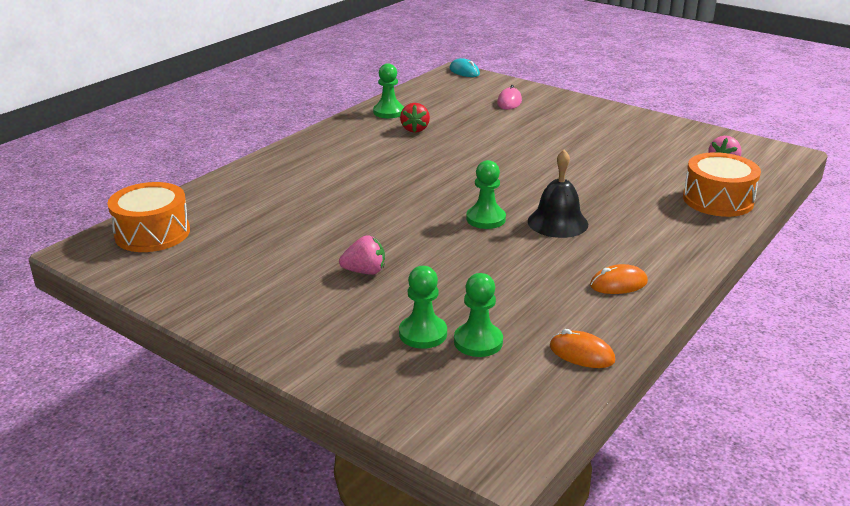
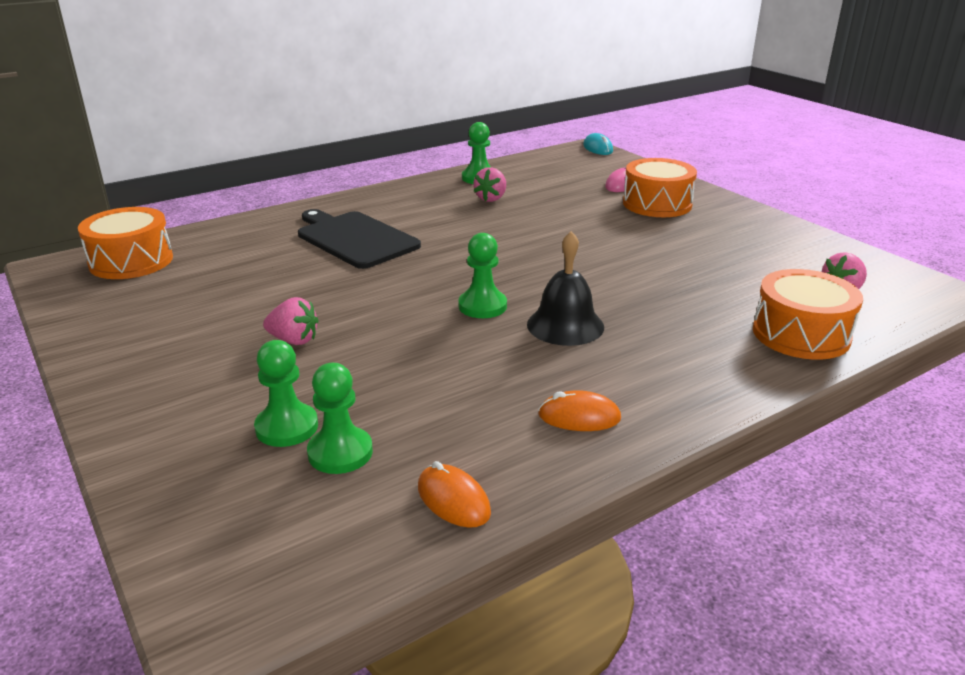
camera: 20 degrees right, 0 degrees up
red strawberry [400,103,430,133] -> pink strawberry [473,167,506,202]
none -> black cutting board [298,209,421,269]
none -> orange drum [623,158,697,217]

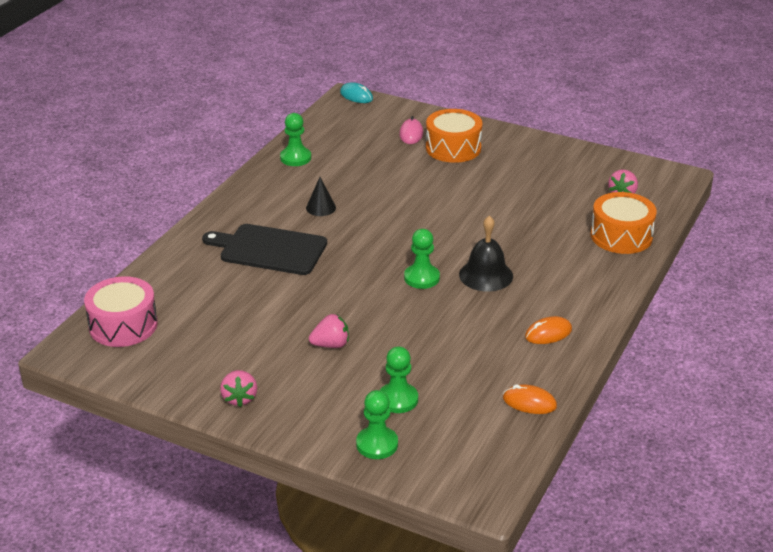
camera: 30 degrees left, 5 degrees up
orange drum [78,207,173,279] -> pink drum [84,276,158,347]
green pawn [307,363,373,474] -> green pawn moved to [356,390,398,459]
pink strawberry [473,167,506,202] -> pink strawberry moved to [220,370,257,407]
none -> black cone [306,177,336,216]

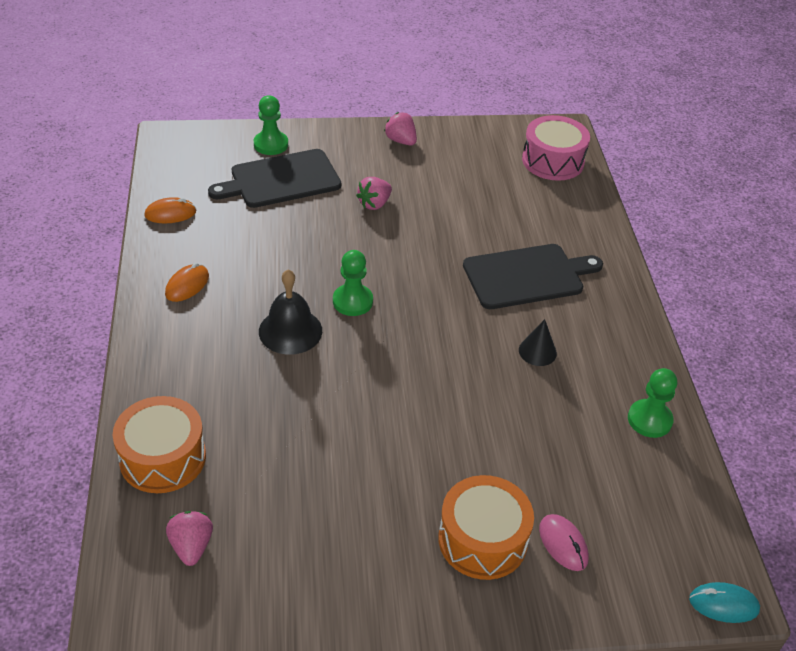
camera: 145 degrees right, 10 degrees up
green pawn [380,346,418,413] -> black cutting board [208,149,341,208]

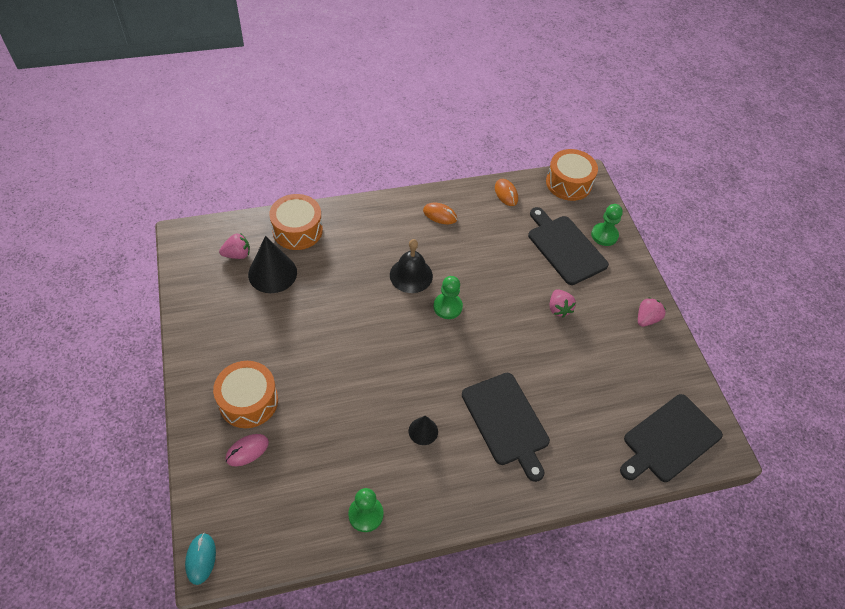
camera: 80 degrees right, 10 degrees up
pink strawberry [356,177,392,210] -> pink strawberry turned 135 degrees counterclockwise [550,289,576,318]
pink drum [522,115,590,181] -> black cutting board [620,394,723,482]
none -> black cone [248,236,297,293]
none -> orange drum [546,149,598,201]

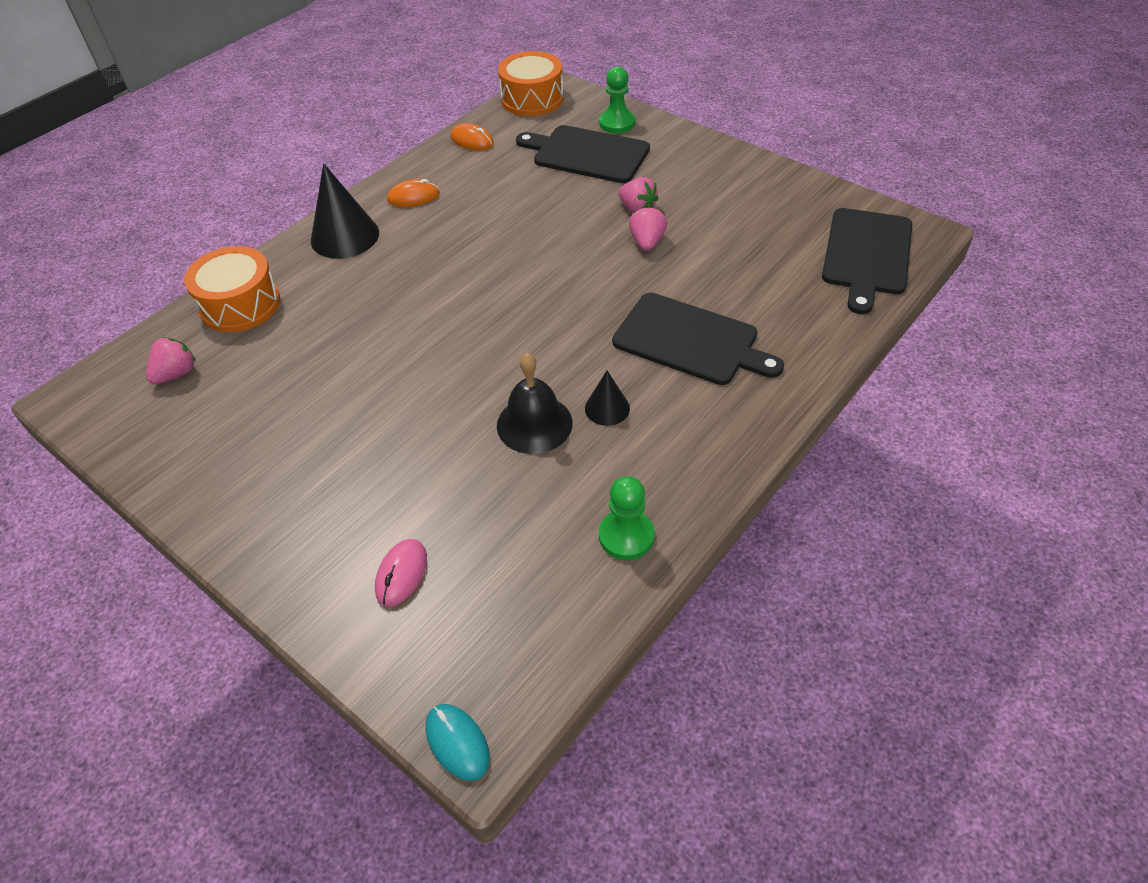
camera: 30 degrees left, 5 degrees down
orange drum [213,361,278,428] -> none
black cone [248,236,297,293] -> black cone moved to [311,163,379,259]
black bell [390,239,433,293] -> black bell moved to [497,353,573,454]
green pawn [433,276,463,319] -> none
pink strawberry [638,297,666,327] -> pink strawberry moved to [629,206,667,251]

